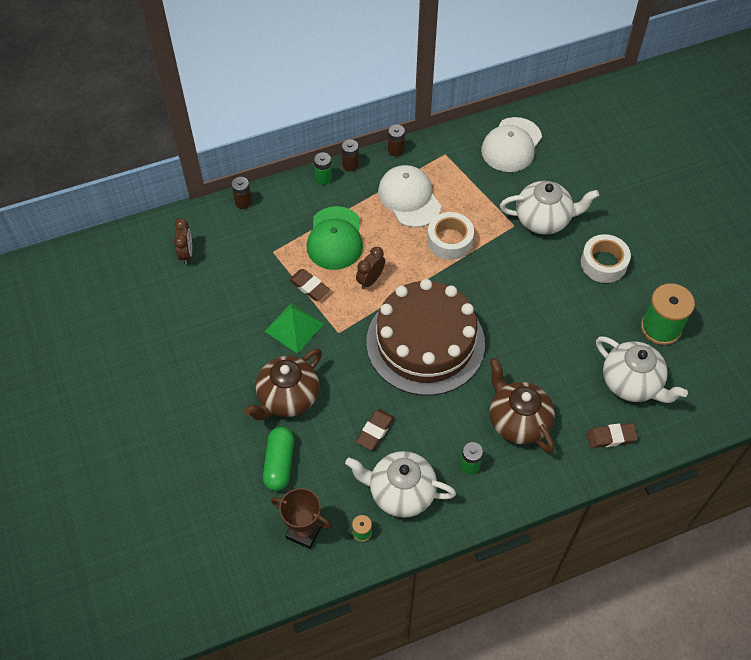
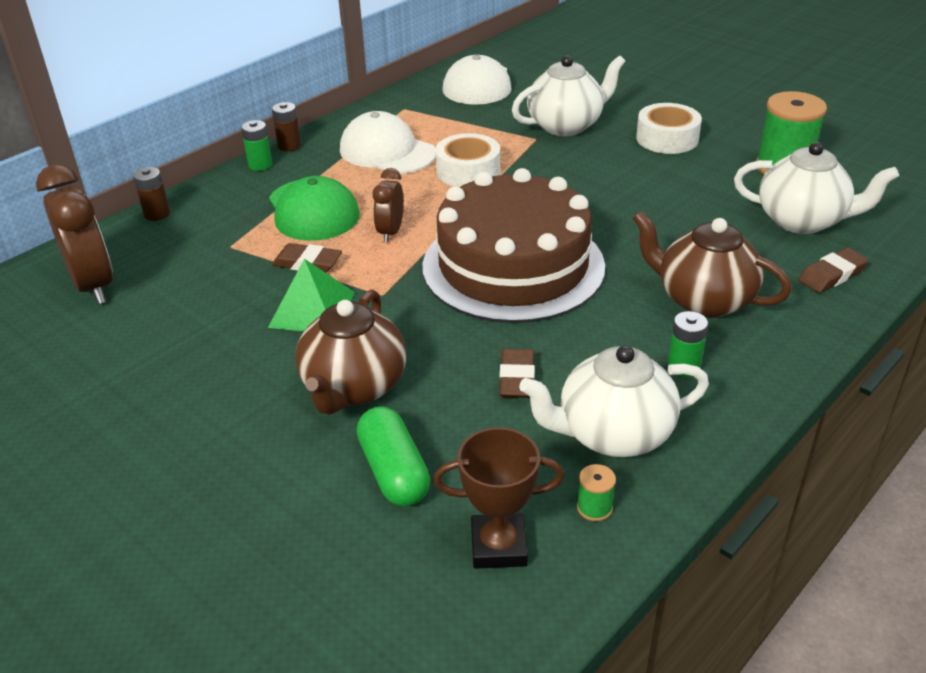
camera: 25 degrees left, 20 degrees down
brown clock [174,218,192,264] -> brown clock [36,165,113,304], size x1.78
brown battery [388,124,405,157] -> none

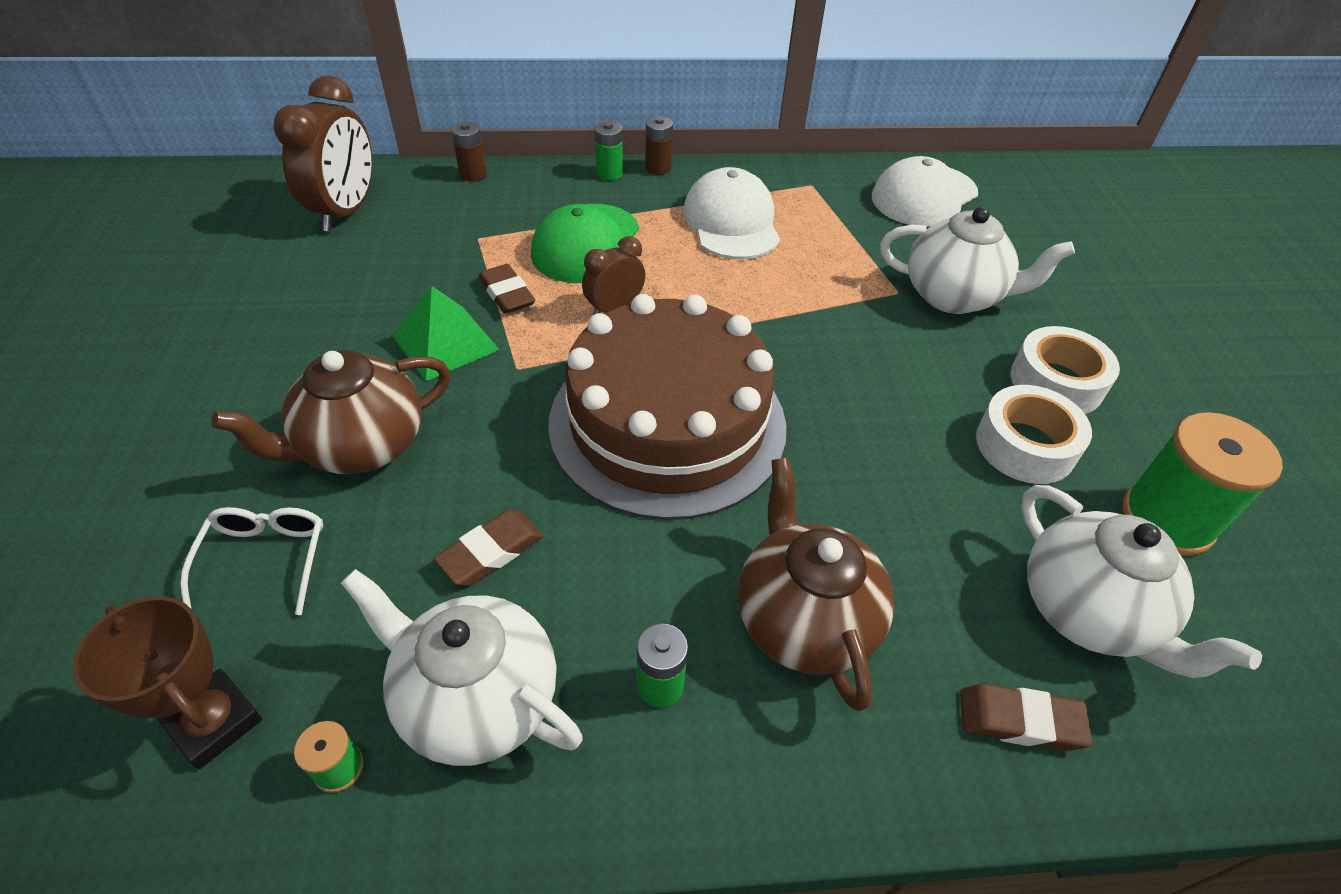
camera: 40 degrees right, 10 degrees up
green capsule [357,406,430,506] -> white glasses [181,507,323,615]
white tape [435,133,500,187] -> white tape moved to [976,385,1092,484]

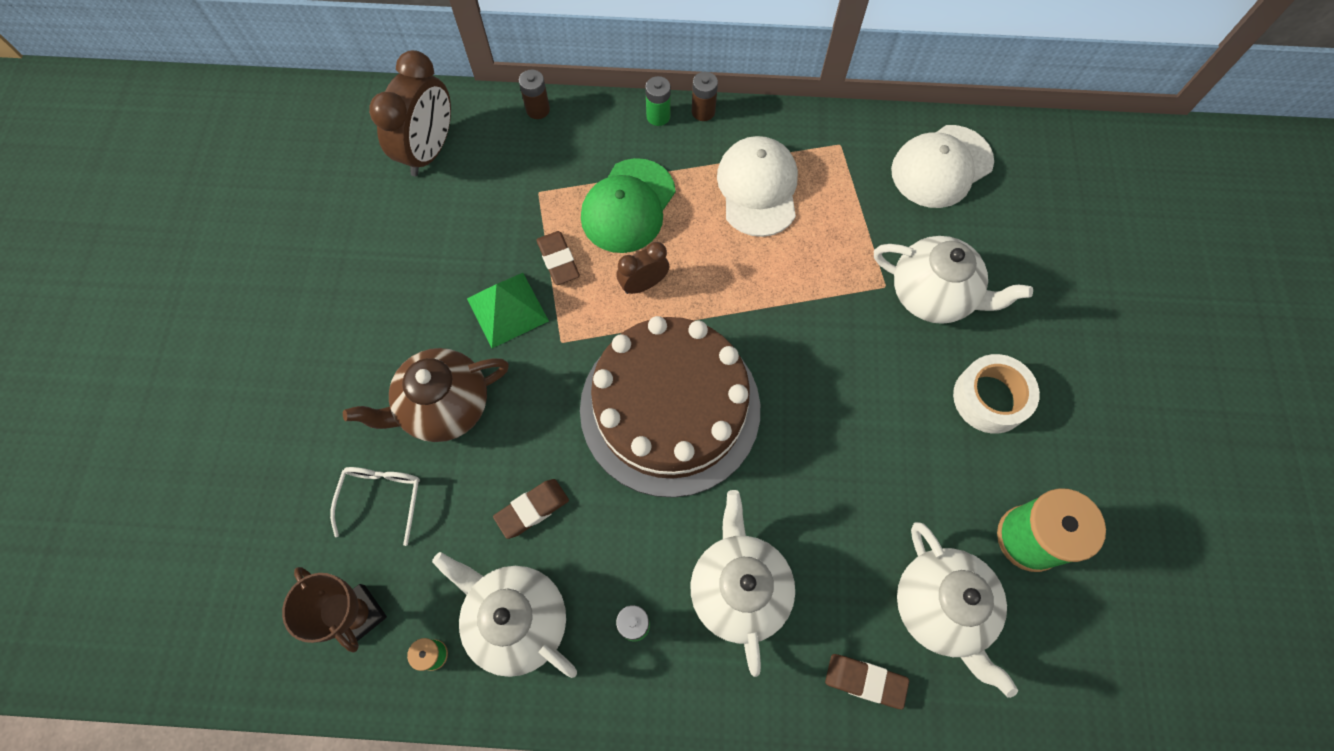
camera: 10 degrees right, 20 degrees up
brown teapot [738,457,894,711] -> white teapot [691,490,795,677]
white tape [976,385,1092,484] -> none

